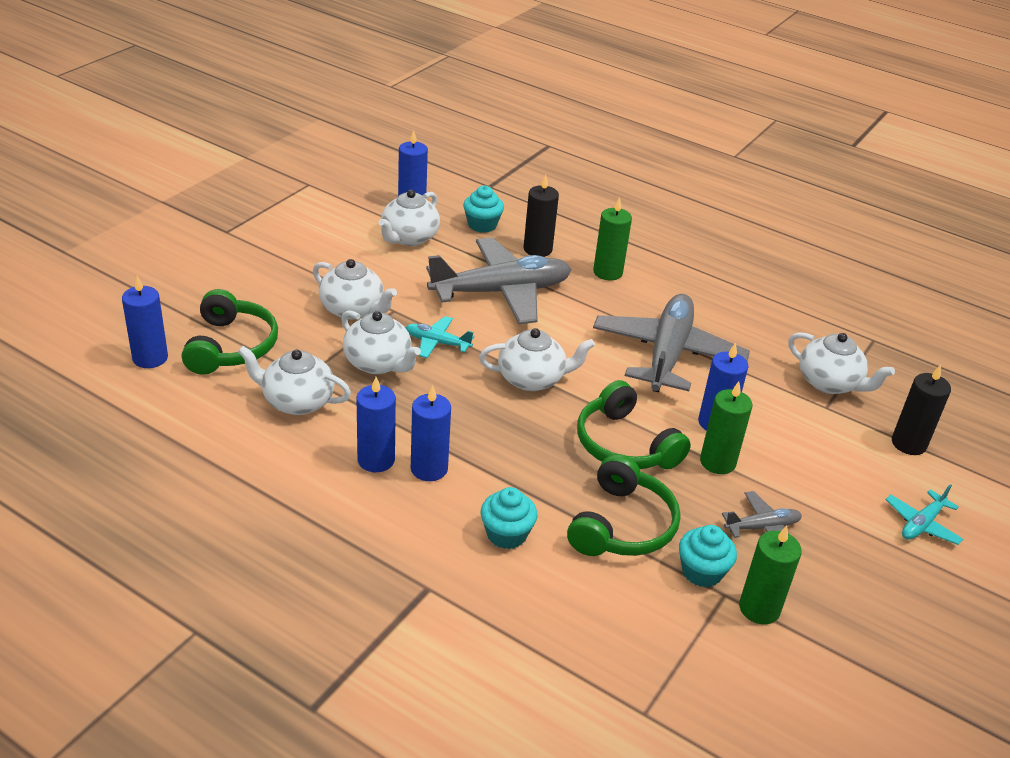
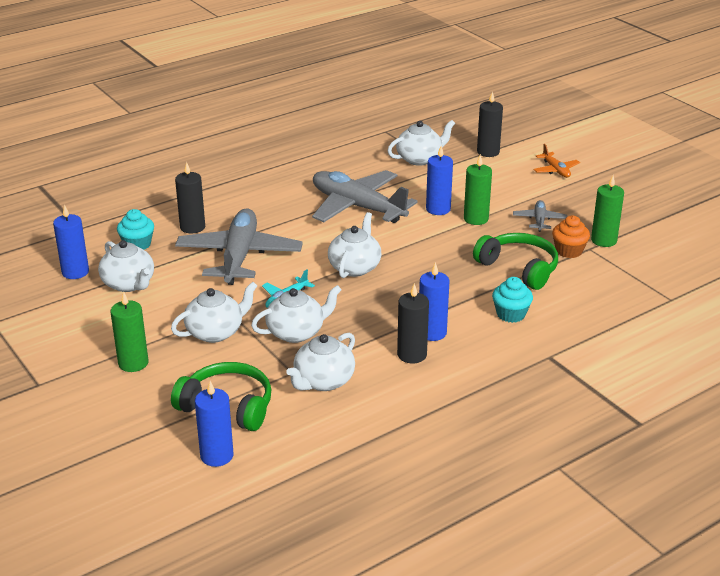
camera: 65 degrees left, 5 degrees down
blue candle [356,377,396,472] -> black candle [397,283,429,363]
green headphones [577,380,691,469] -> none
green candle [593,197,632,281] -> green candle moved to [110,291,148,372]
turquoise cupcake [679,525,737,587] -> orange cupcake [552,215,590,258]
turquoise plane [885,484,963,545] -> orange plane [533,144,580,178]

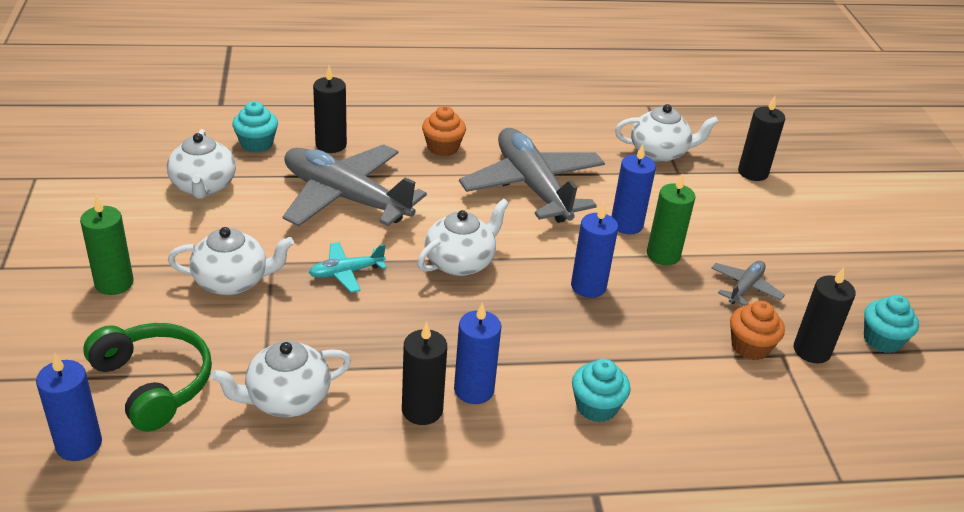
camera: 25 degrees right, 5 degrees up
blue candle [53,204,89,279] -> blue candle moved to [571,203,618,298]
grey plane [175,208,303,285] -> grey plane turned 90 degrees counterclockwise [283,144,427,226]
white teapot [251,285,342,343] -> none
green headphones [473,233,558,290] -> none
orange plane [533,144,580,178] -> none
green candle [591,176,624,247] -> black candle [794,267,856,364]
none -> orange cupcake [422,106,466,156]
none -> turquoise cupcake [864,295,919,353]

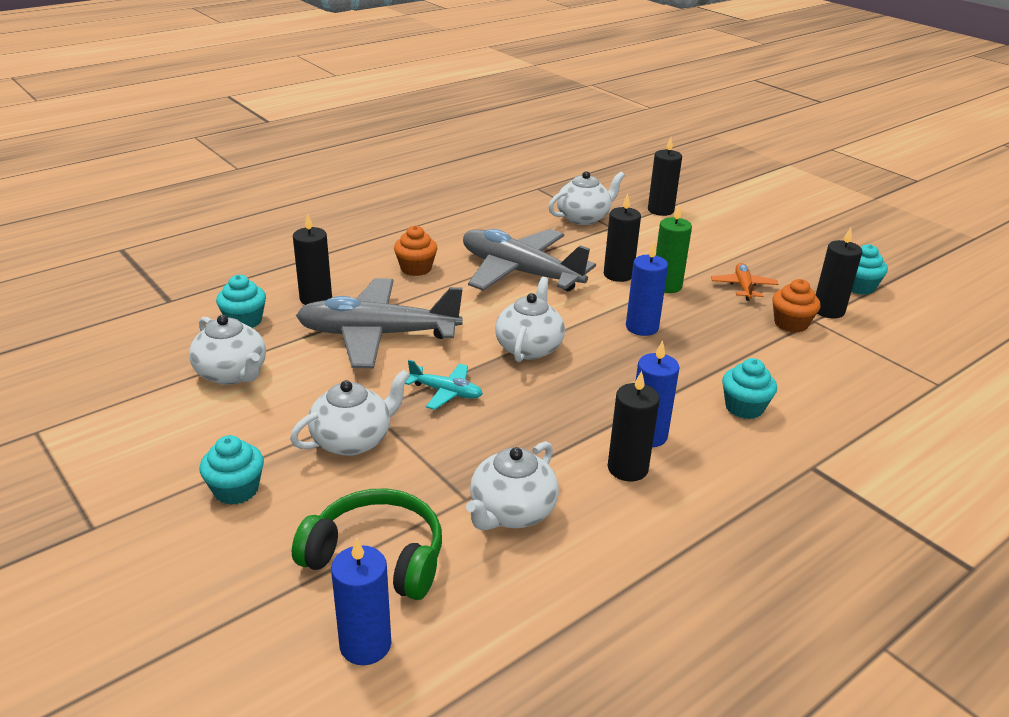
camera: 30 degrees left, 5 degrees down
green candle [80,195,134,295] -> turquoise cupcake [200,435,264,505]
turquoise plane [309,242,387,293] -> turquoise plane turned 105 degrees counterclockwise [405,360,483,410]
blue candle [611,144,656,234] -> black candle [604,194,641,282]
grey plane [711,261,785,306] -> orange plane [711,263,778,301]

